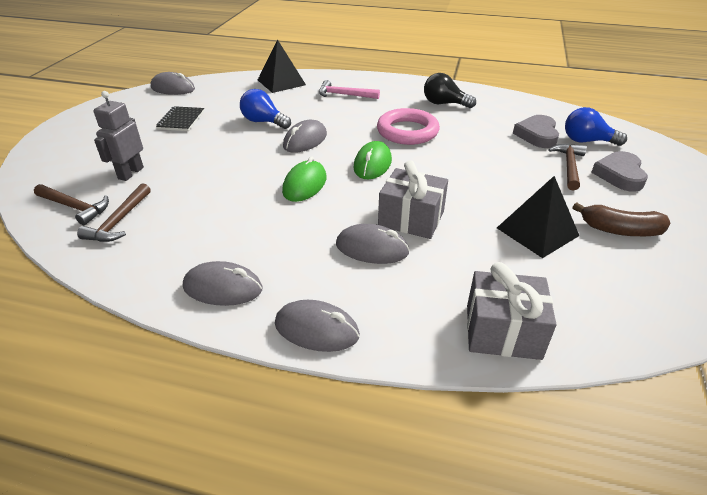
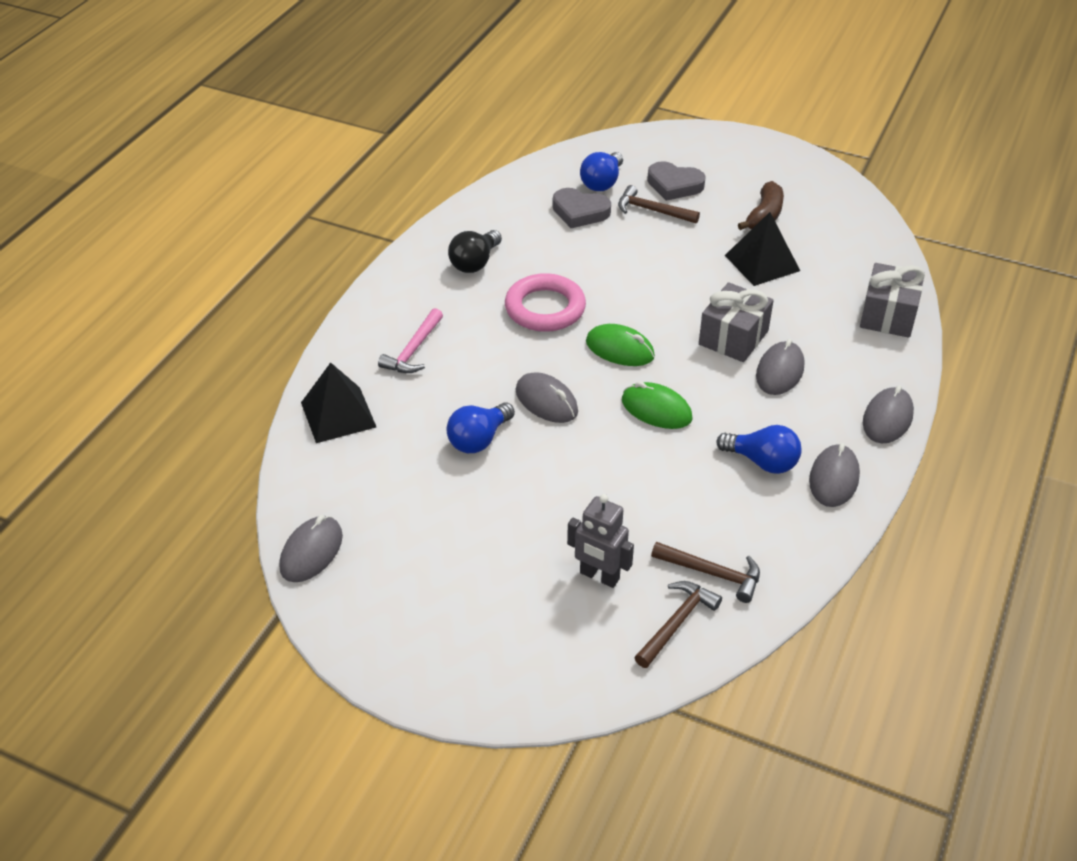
camera: 80 degrees left, 5 degrees up
black notebook [156,106,204,131] -> none
none -> blue light bulb [717,425,802,474]

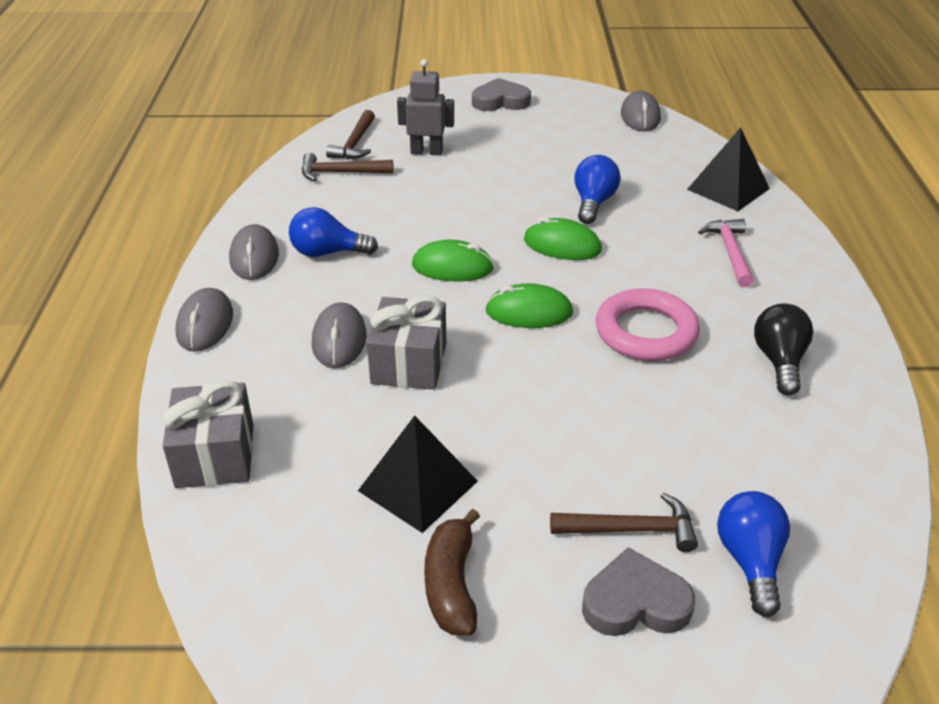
camera: 155 degrees right, 5 degrees down
grey mouse [516,372,578,423] -> green mouse [524,217,602,260]
grey heart [553,188,611,228] -> grey heart moved to [472,78,531,111]

